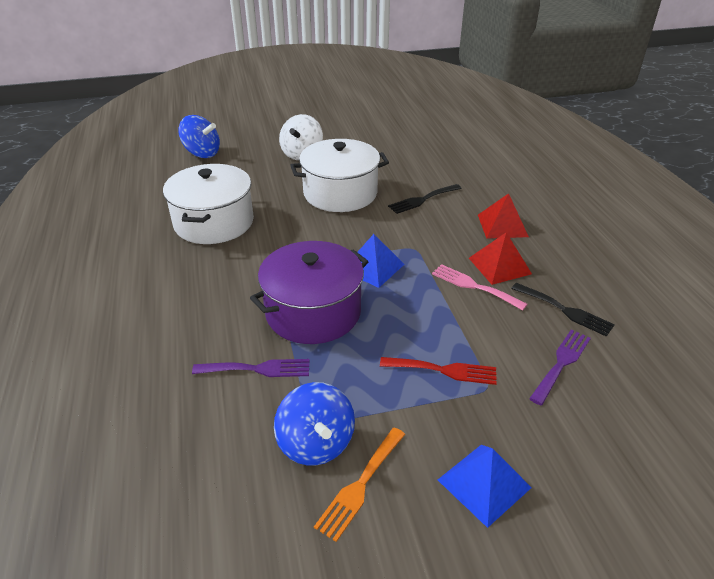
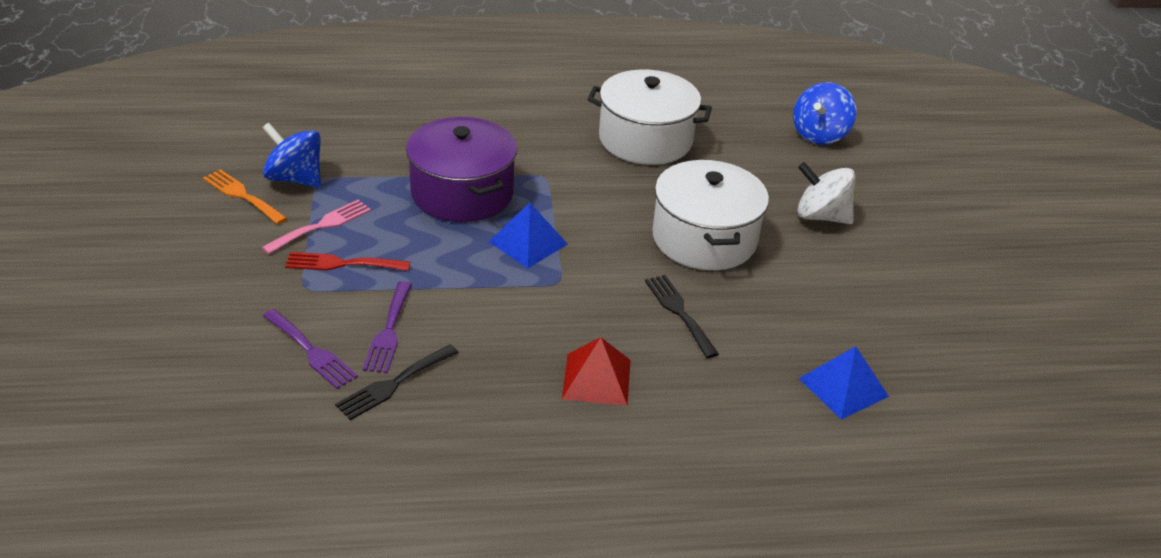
camera: 95 degrees right, 0 degrees up
purple fork [192,359,309,377] -> purple fork moved to [363,281,412,373]
blue spinning top [274,382,355,465] -> blue spinning top turned 45 degrees clockwise [263,123,321,188]
red fork [380,357,497,385] -> red fork turned 75 degrees clockwise [285,252,410,271]
pink fork [432,264,527,311] -> pink fork moved to [262,200,371,254]
blue pyramid [438,445,532,528] -> blue pyramid moved to [798,346,889,420]
red pyramid [469,232,532,285] -> none

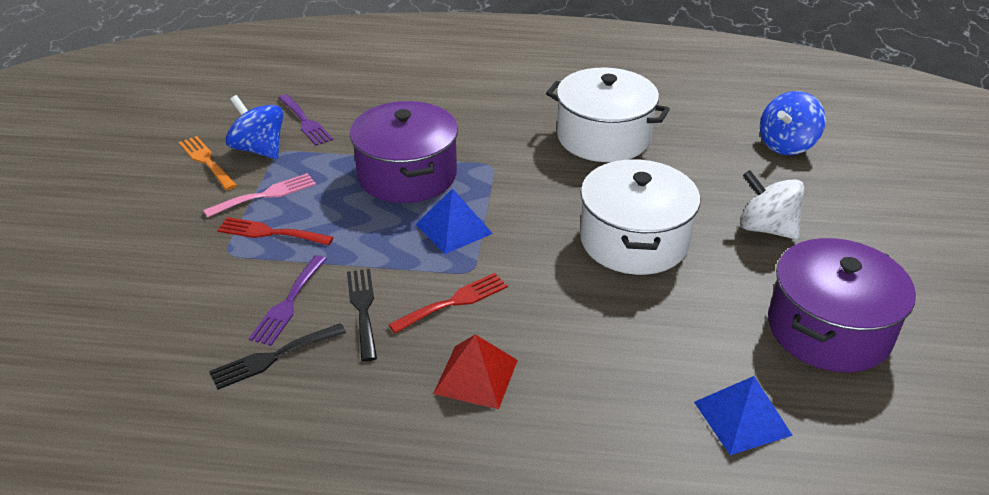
camera: 15 degrees right, 0 degrees up
purple fork [263,309,358,389] -> purple fork moved to [278,94,333,146]
black fork [645,275,719,358] -> black fork moved to [347,269,377,362]
none -> red fork [388,273,508,334]
none -> purple pot [768,238,916,372]

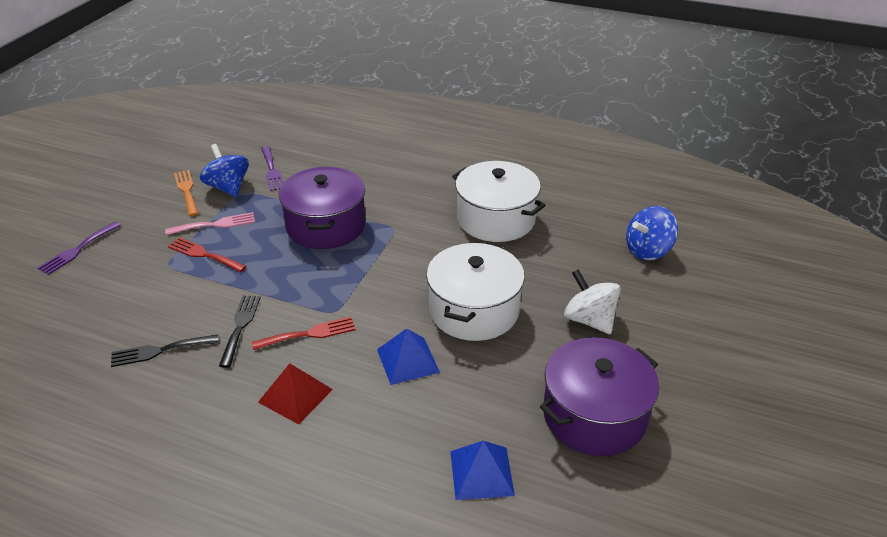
camera: 15 degrees right, 0 degrees up
purple fork [249,255,326,346] -> purple fork moved to [37,222,121,275]
blue pyramid [416,188,493,254] -> blue pyramid moved to [377,328,440,385]

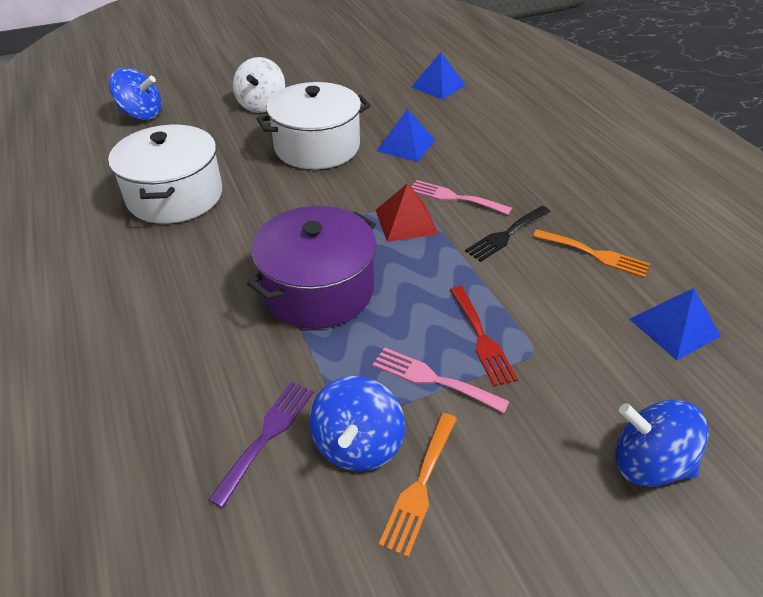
camera: 135 degrees left, 5 degrees up
purple fork [37,222,121,275] -> blue spinning top [615,400,709,487]
black fork [111,335,219,367] -> orange fork [533,229,650,278]
red fork [252,317,355,350] -> pink fork [411,180,512,215]
red pyramid [258,363,333,424] -> red pyramid moved to [376,183,438,242]
purple pot [540,337,659,456] -> none
none -> blue pyramid [630,288,721,360]

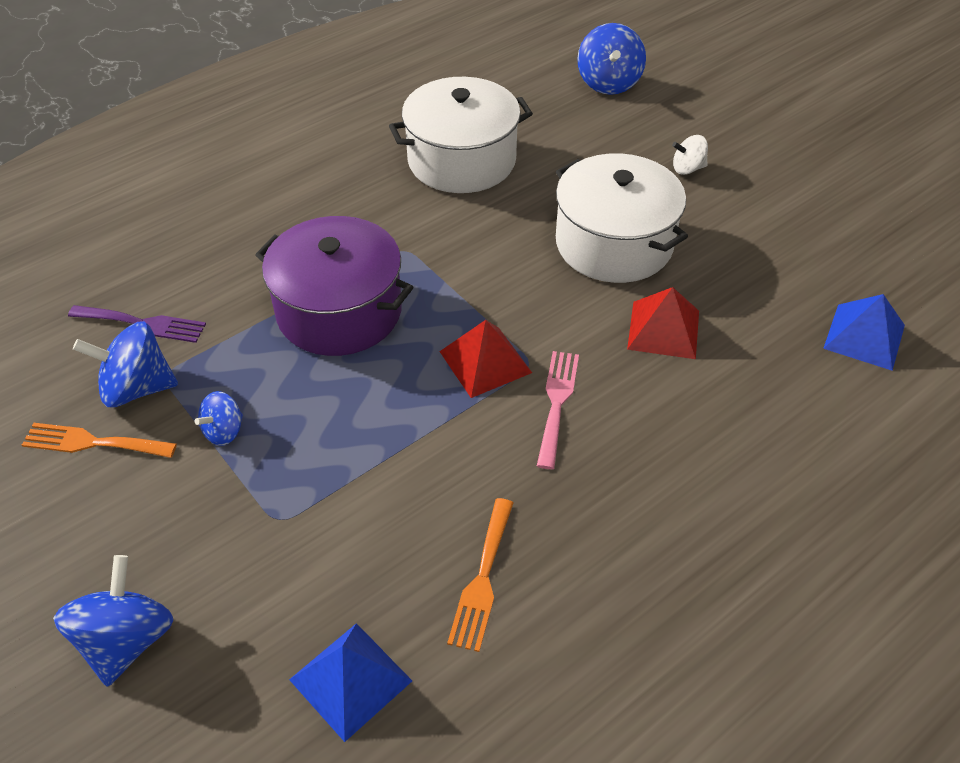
camera: 75 degrees right, 5 degrees up
white spinning top [233,57,285,113] -> white spinning top [672,135,708,175], size x0.57
pink fork [373,347,510,413] -> blue spinning top [194,391,243,446]
blue pyramid [377,109,435,162] -> red pyramid [627,287,699,359]
red fork [450,286,518,386] -> none
black fork [465,206,550,262] -> none

